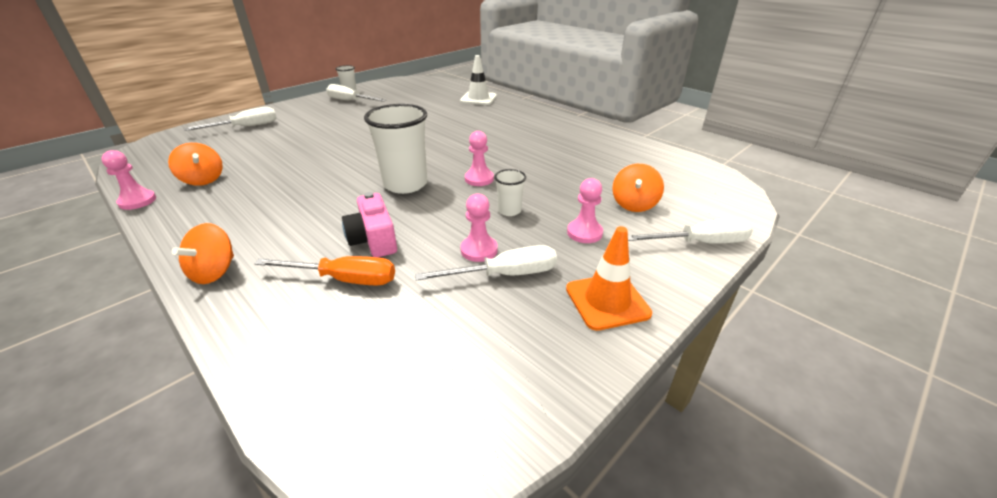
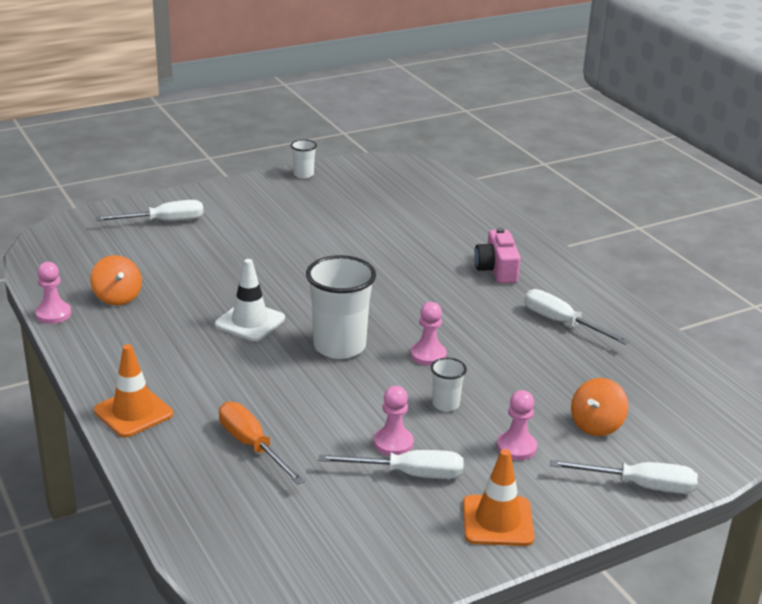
camera: 15 degrees right, 5 degrees down
orange spinning top [172,223,234,284] -> orange traffic cone [94,344,173,437]
orange screwdriver [254,256,395,286] -> orange screwdriver turned 150 degrees counterclockwise [219,402,305,485]
white screwdriver [326,84,386,102] -> white screwdriver moved to [525,289,630,345]
pink camera [342,192,397,257] -> pink camera moved to [474,228,521,284]
white traffic cone [460,55,497,105] -> white traffic cone moved to [215,259,285,341]

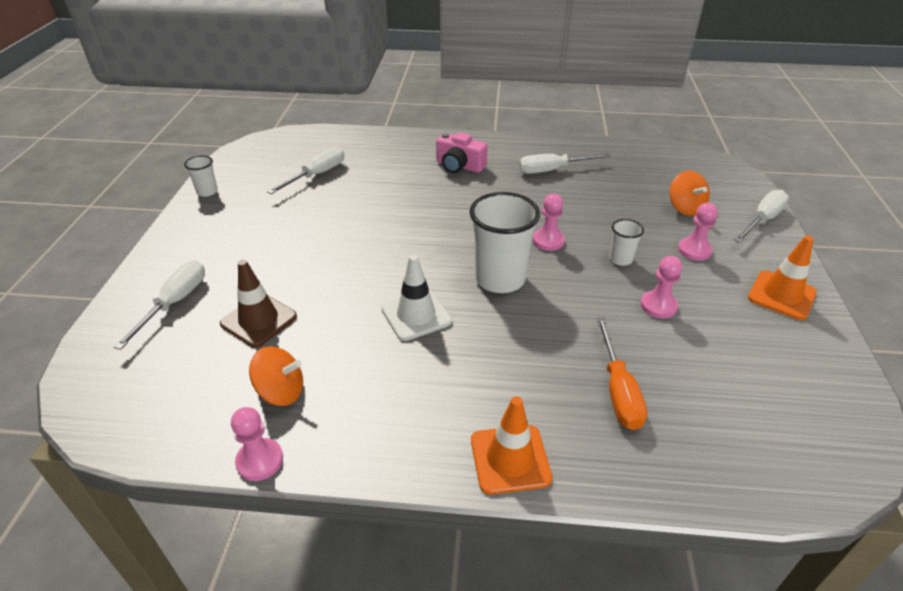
camera: 55 degrees left, 10 degrees up
orange screwdriver [219,402,305,485] -> orange screwdriver turned 90 degrees counterclockwise [596,317,647,430]
white screwdriver [318,450,464,479] -> white screwdriver moved to [267,146,344,194]
none -> brown traffic cone [220,260,297,347]

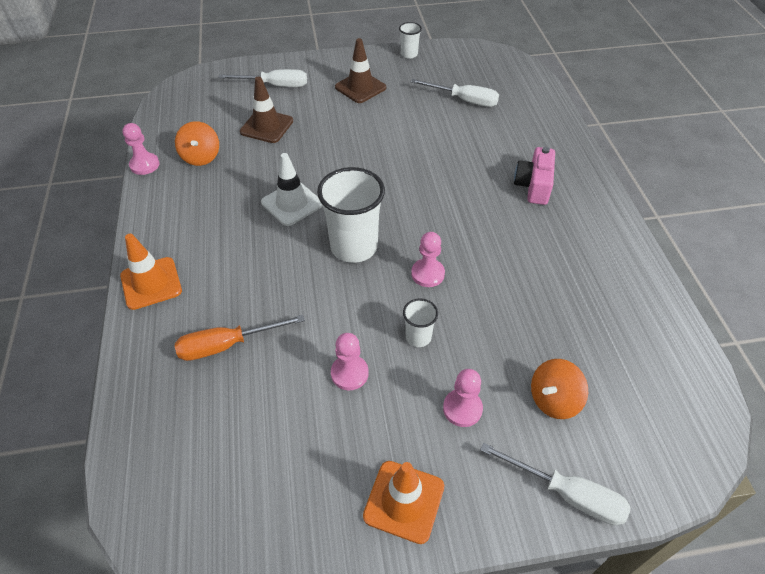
camera: 75 degrees right, 10 degrees up
white screwdriver [519,153,611,174] -> none
none -> brown traffic cone [335,38,386,103]

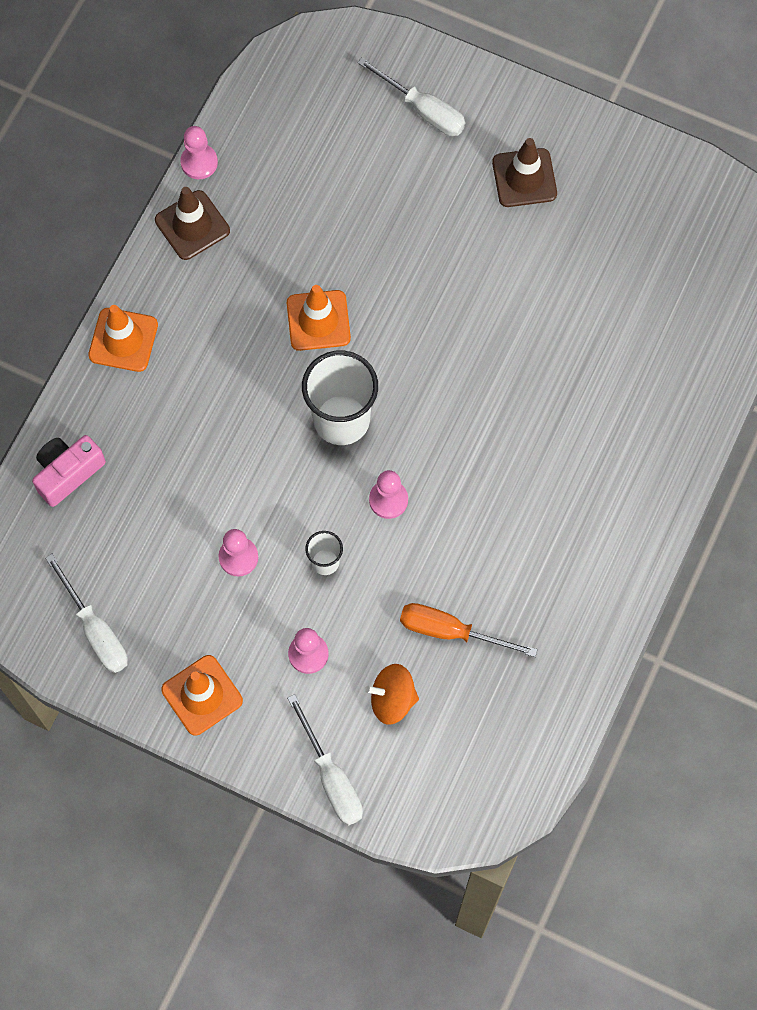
camera: 35 degrees right, 20 degrees up
orange spinning top [175,121,219,166] -> none
orange screwdriver [175,315,305,361] -> orange screwdriver moved to [400,603,538,657]
brown traffic cone [240,76,293,143] -> brown traffic cone moved to [155,187,230,260]
white traffic cone [261,153,323,226] -> orange traffic cone [287,285,351,351]
white cup [399,22,422,58] -> none
white screwdriver [411,79,499,107] -> white screwdriver moved to [45,554,128,673]
pink camera [514,147,555,205] -> pink camera moved to [32,435,106,507]

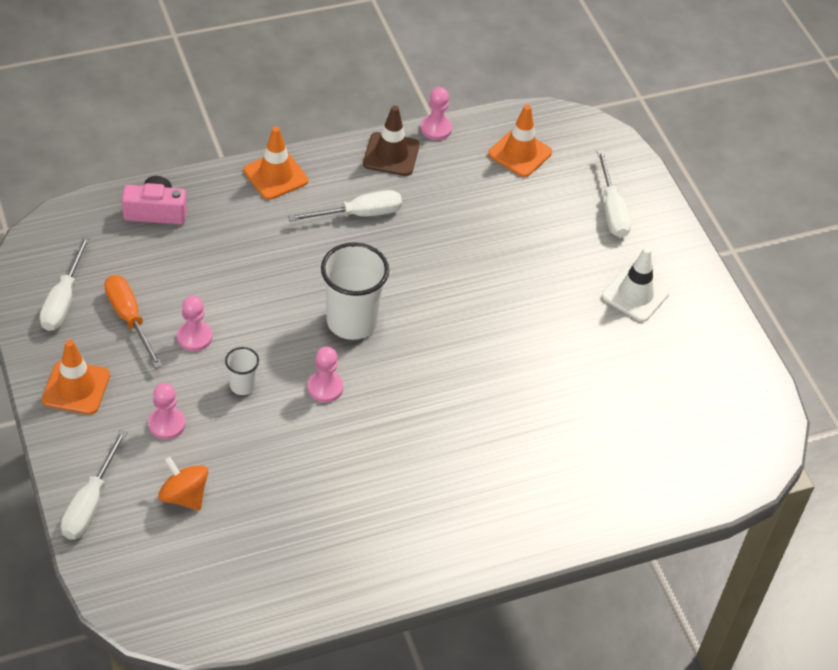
camera: 40 degrees right, 20 degrees down
orange traffic cone [287,285,351,351] -> orange traffic cone moved to [488,105,552,177]
orange screwdriver [400,603,538,657] -> orange screwdriver moved to [104,275,162,369]
brown traffic cone [492,138,557,207] -> white traffic cone [602,247,669,322]
none -> white screwdriver [288,190,402,222]

